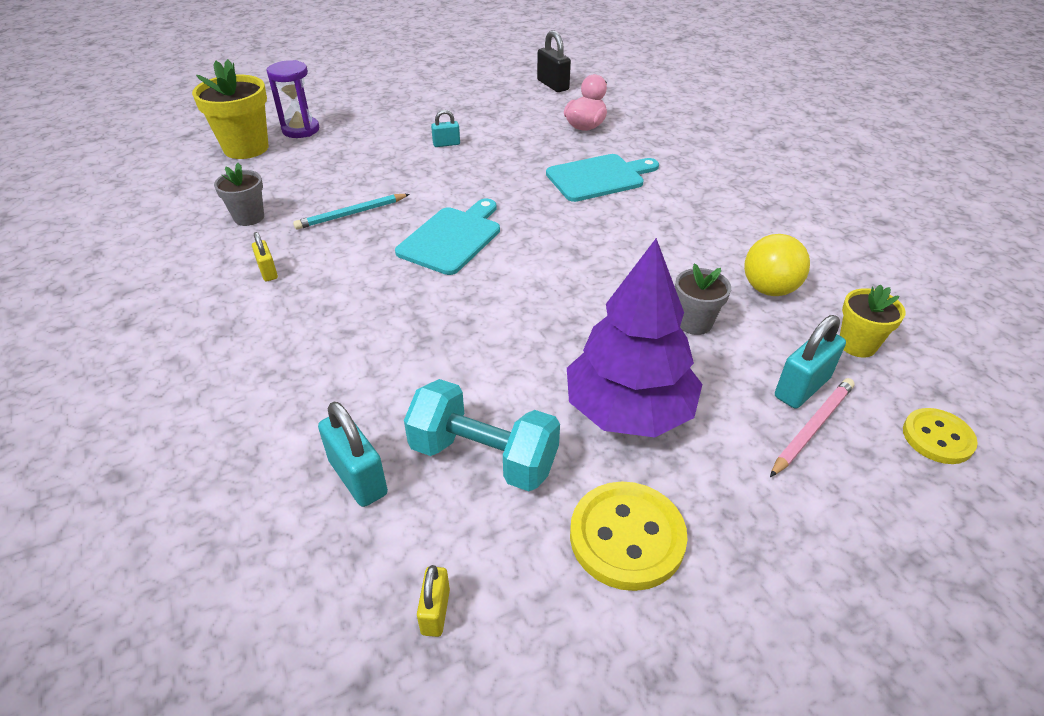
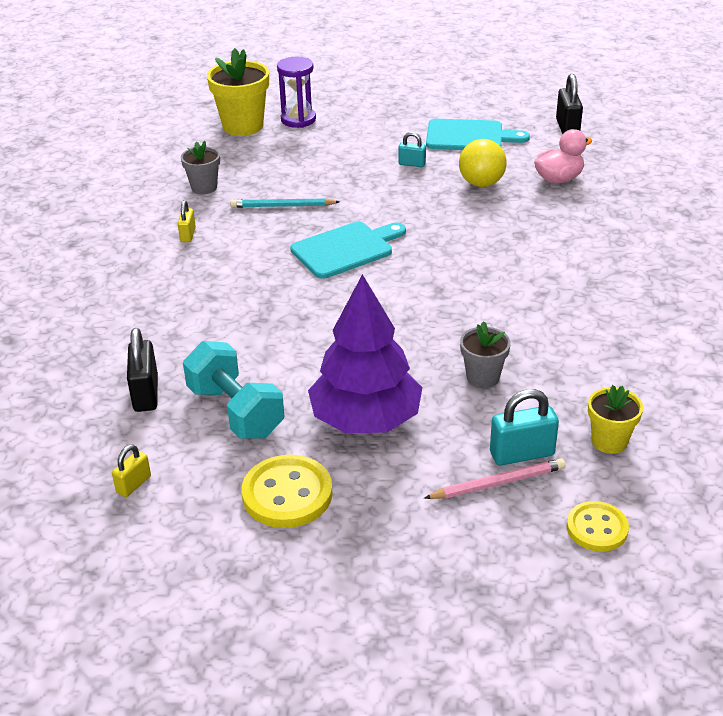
camera: 30 degrees right, 5 degrees down
turquoise padlock [318,402,388,507] -> black padlock [127,328,158,412]
turquoise cutting board [546,154,659,202] -> turquoise cutting board moved to [426,119,530,150]
yellow ball [744,234,810,296] -> yellow ball moved to [459,139,507,187]

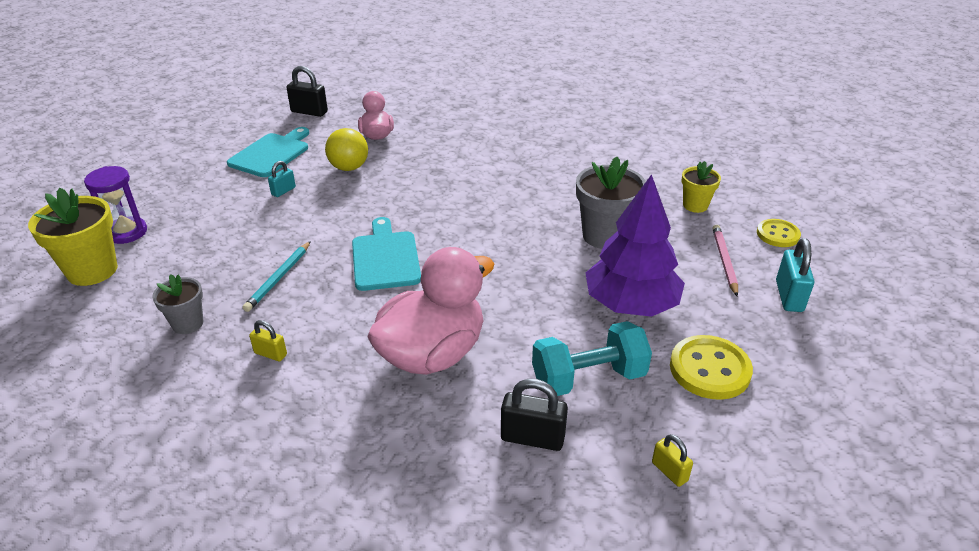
camera: 70 degrees left, 0 degrees up
grey flower pot [460,321,511,388] -> grey flower pot [576,157,646,249], size x1.71
turquoise padlock [490,389,559,466] -> turquoise padlock moved to [776,238,814,312]
none -> pink duck [367,247,494,375]

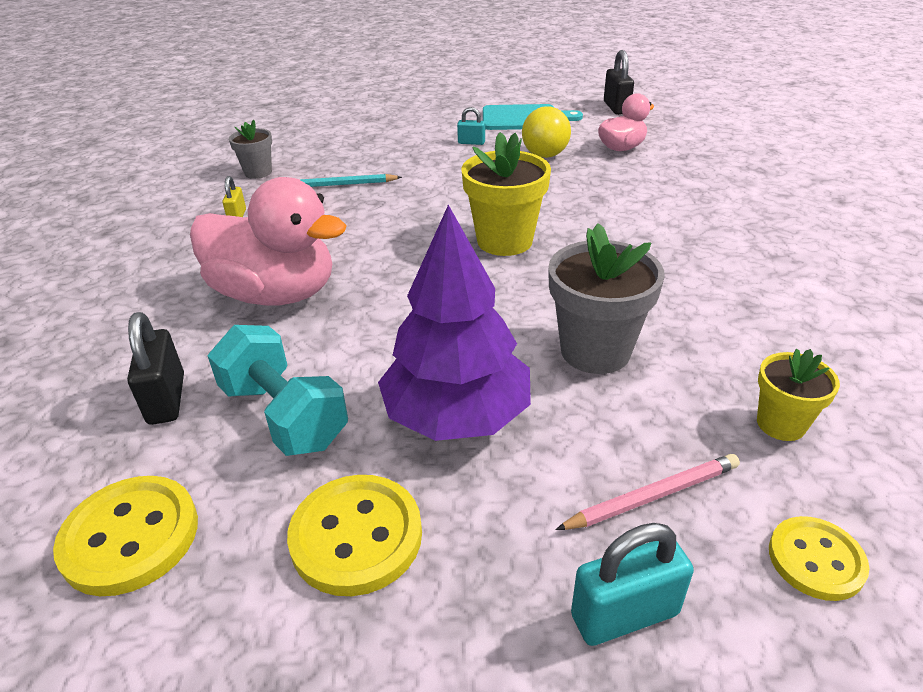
camera: 65 degrees right, 0 degrees up
yellow flower pot [28,188,118,286] -> yellow flower pot moved to [461,132,551,256]
purple hourglass [84,166,147,244] -> none
turquoise cutting board [352,217,421,291] -> none
yellow padlock [652,434,693,487] -> yellow button [53,476,198,596]

